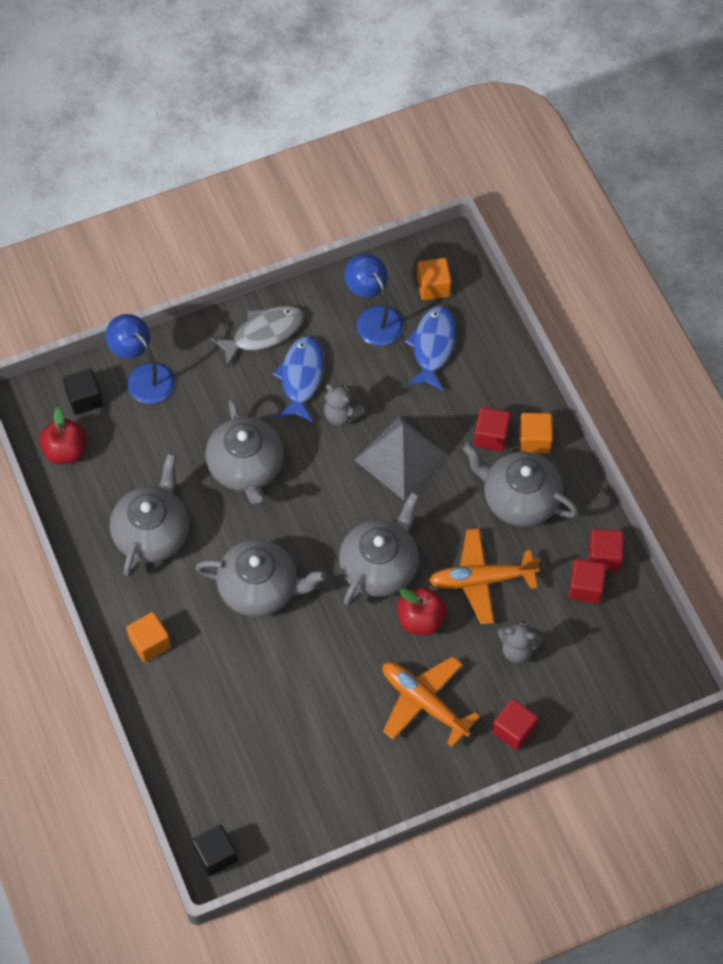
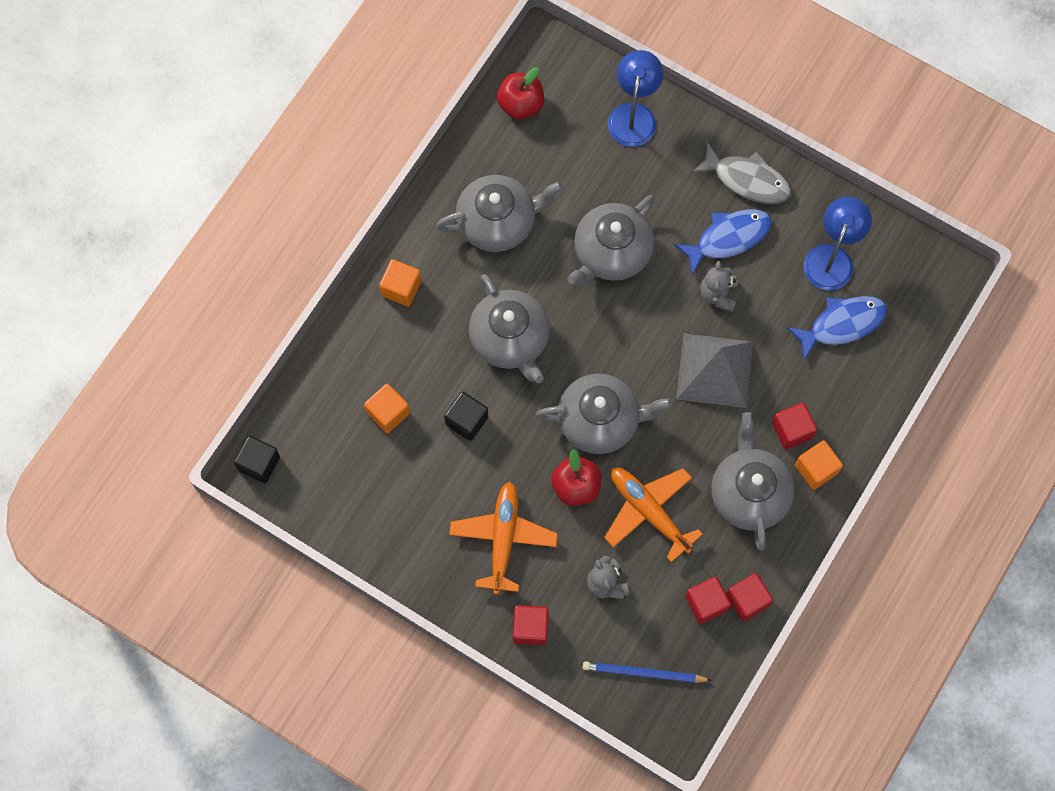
camera: 55 degrees right, 10 degrees up
black cube [63,369,103,415] -> black cube moved to [444,391,488,441]
orange cube [417,258,451,300] -> orange cube moved to [364,384,410,433]
none -> blue pencil [583,661,712,683]

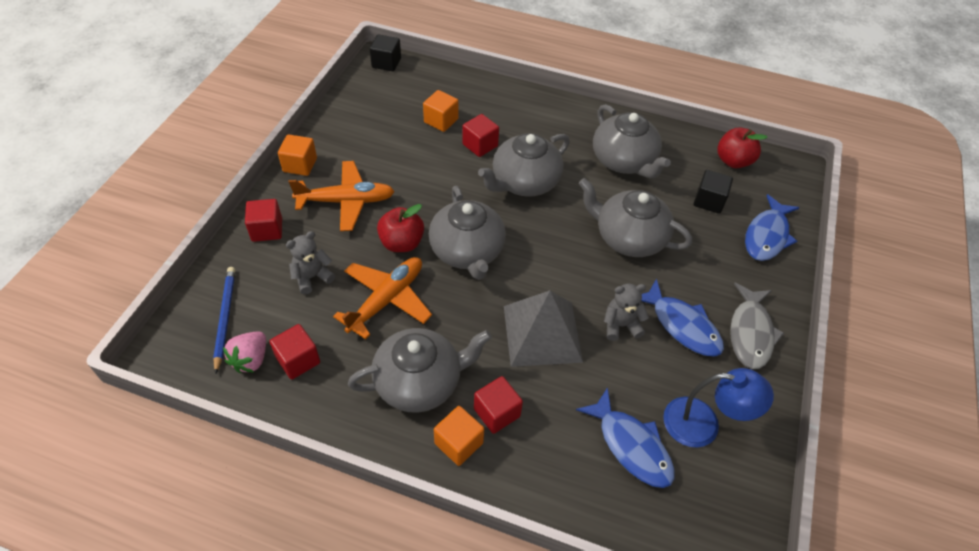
camera: 75 degrees right, 20 degrees down
orange cube [379,259,421,307] -> orange cube moved to [278,134,317,176]
black cube [444,391,488,441] -> black cube moved to [694,170,733,214]
blue lamp [608,50,663,147] -> blue fish [745,194,800,261]
red cube [726,573,773,622] -> red cube moved to [462,114,499,157]
none -> pink strawberry [223,331,266,373]

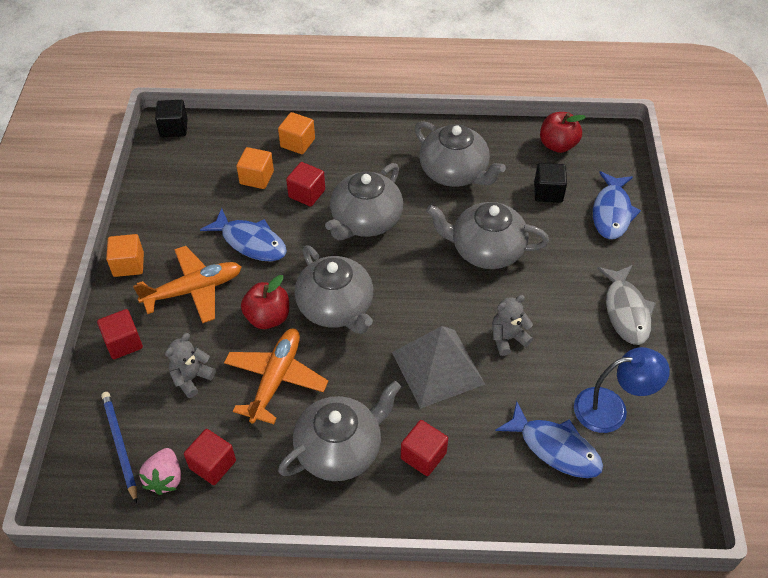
camera: 15 degrees left, 0 degrees up
orange cube [434,406,484,466] -> orange cube moved to [278,112,315,154]
blue fish [641,278,724,357] -> blue fish moved to [200,208,287,262]

